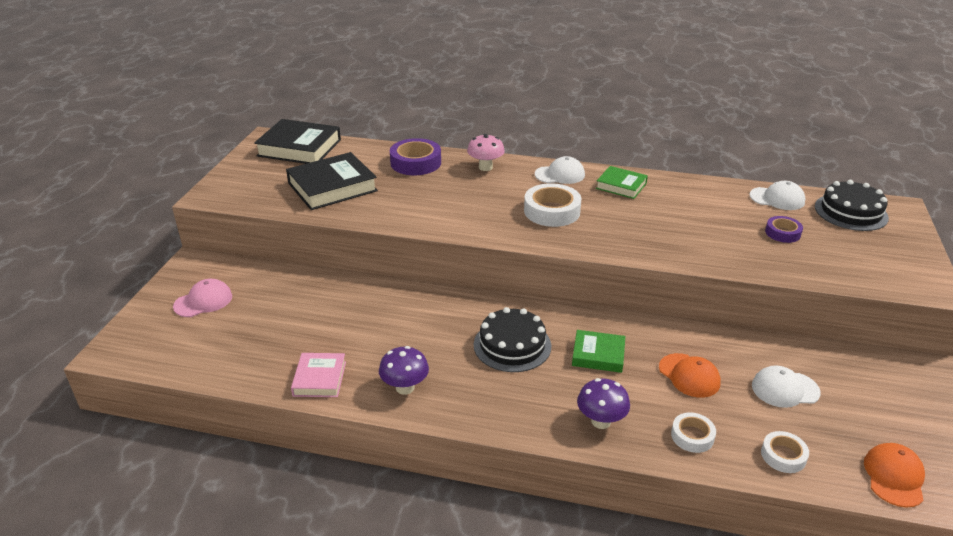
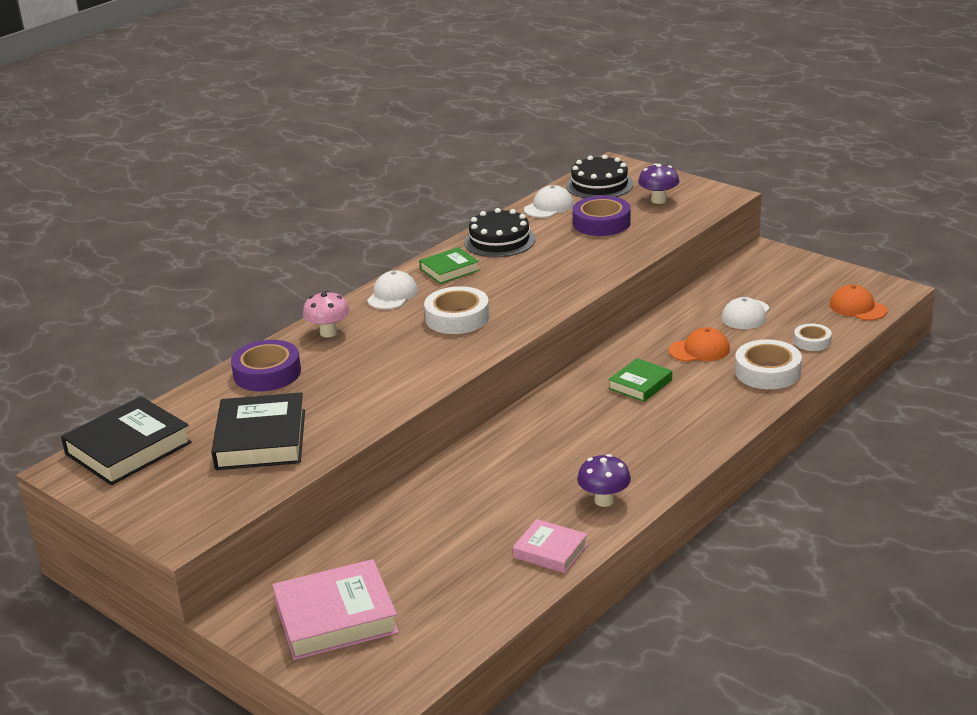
camera: 60 degrees left, 5 degrees down
pink cap [173,279,232,317] -> pink book [272,559,399,660]
black cake [474,307,551,372] -> black cake moved to [464,208,535,257]
purple mushroom [577,378,630,429] -> purple mushroom moved to [638,164,680,204]
white tape [671,412,716,453] -> white tape [735,339,802,389], size x1.73
purple tape [765,216,803,243] -> purple tape [572,196,631,236], size x1.73

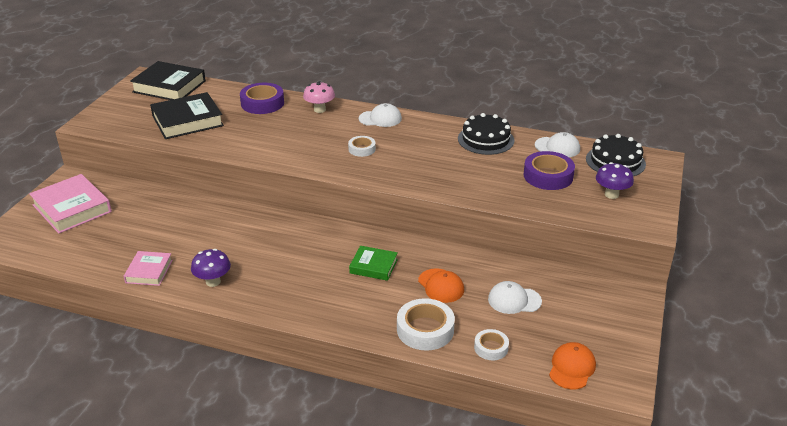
camera: 65 degrees right, 5 degrees up
green book [419,247,480,284] -> none
white tape [424,286,490,334] -> white tape [348,136,376,157], size x0.58

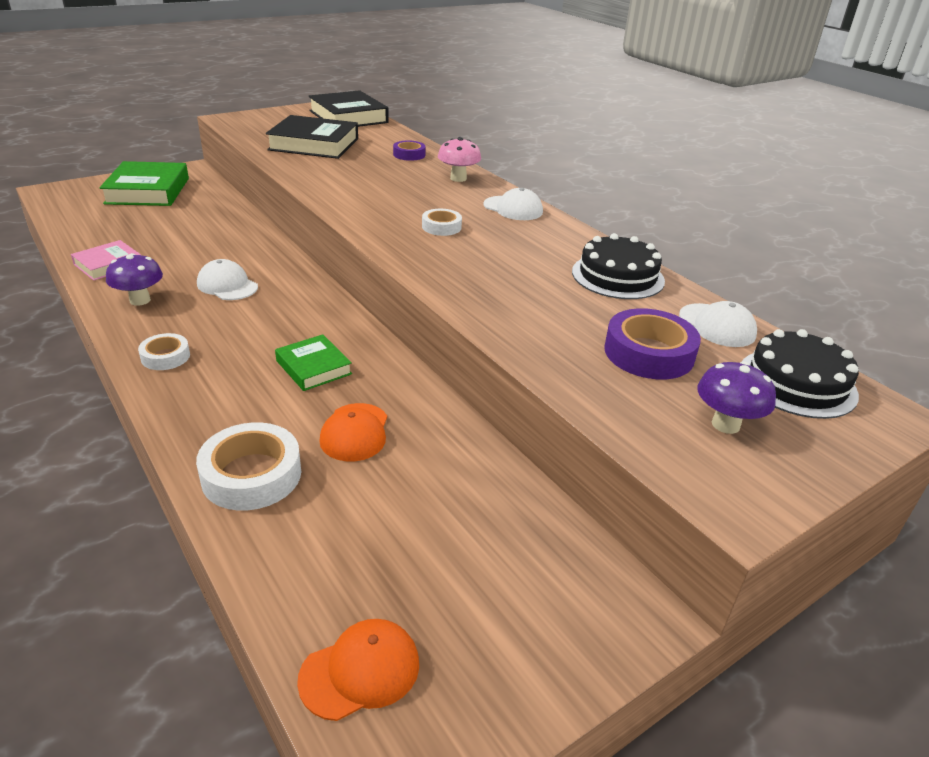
camera: 35 degrees right, 0 degrees up
pink book [29,174,112,234] -> green book [99,161,189,206]
purple tape [240,83,284,114] -> purple tape [393,140,426,161], size x0.58
white tape [474,329,509,360] -> white tape moved to [138,333,190,370]
white cap [488,281,542,314] -> white cap moved to [197,259,258,300]

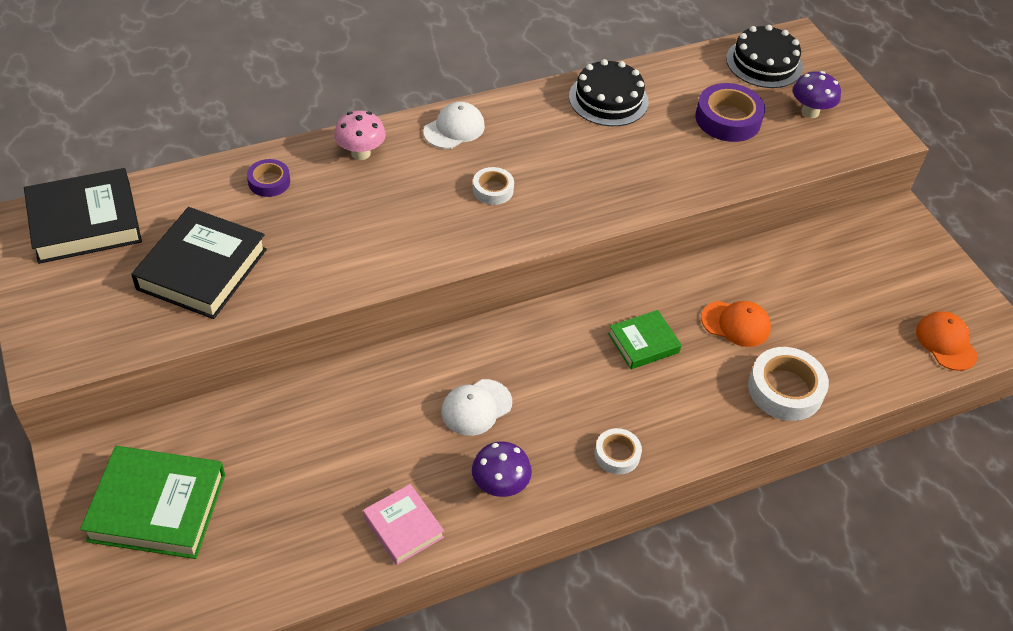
camera: 80 degrees left, 15 degrees up
white cap [679,301,757,347] -> none

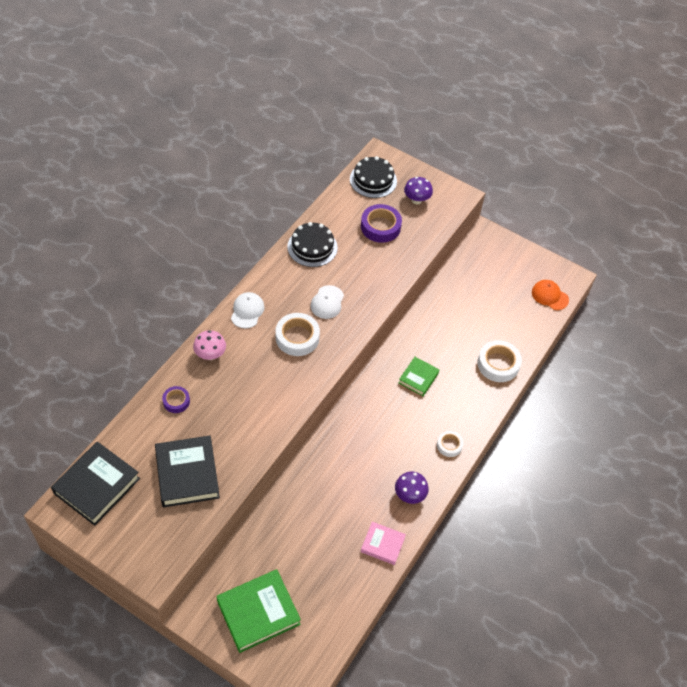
camera: 35 degrees left, 5 degrees up
white cap [441,379,512,436] -> white cap moved to [310,285,344,319]
white tape [473,167,514,205] -> white tape [276,313,320,356], size x1.73
orange cap [701,301,771,347] -> none

